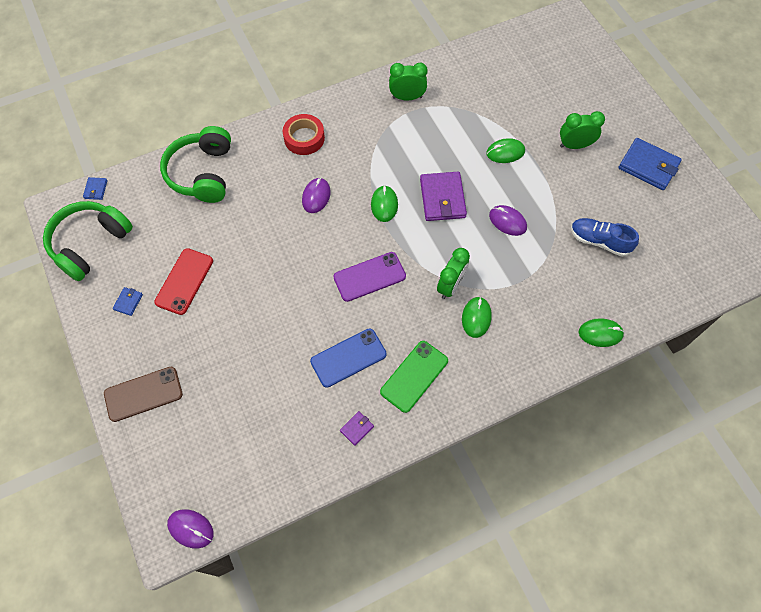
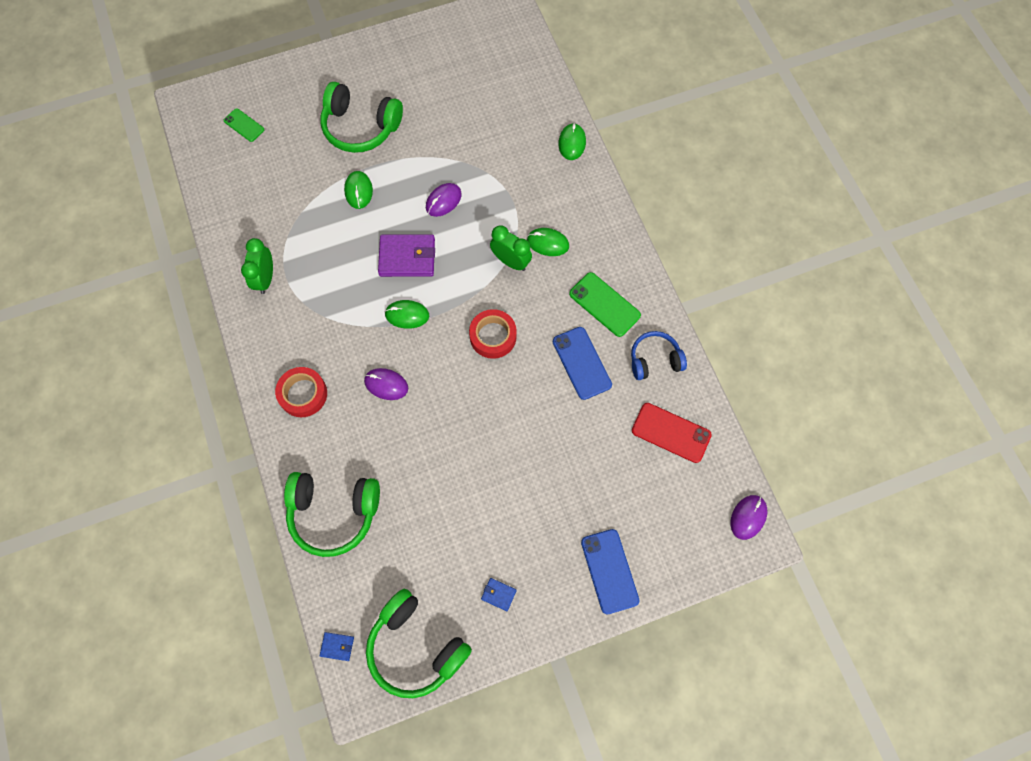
camera: 85 degrees left, 5 degrees up
brown phone [104,367,183,422] -> blue phone [581,529,639,614]
red phone [154,248,213,315] -> red phone moved to [632,403,712,463]
purple phone [333,252,406,302] -> red tape [469,309,517,359]
purple wallet [340,411,374,446] -> blue headphones [631,331,687,380]
green clock [560,111,605,149] -> green headphones [320,82,403,153]
blue shoe [571,218,639,257] -> none
blue wallet [618,138,682,190] -> none
none -> green phone [224,108,264,142]

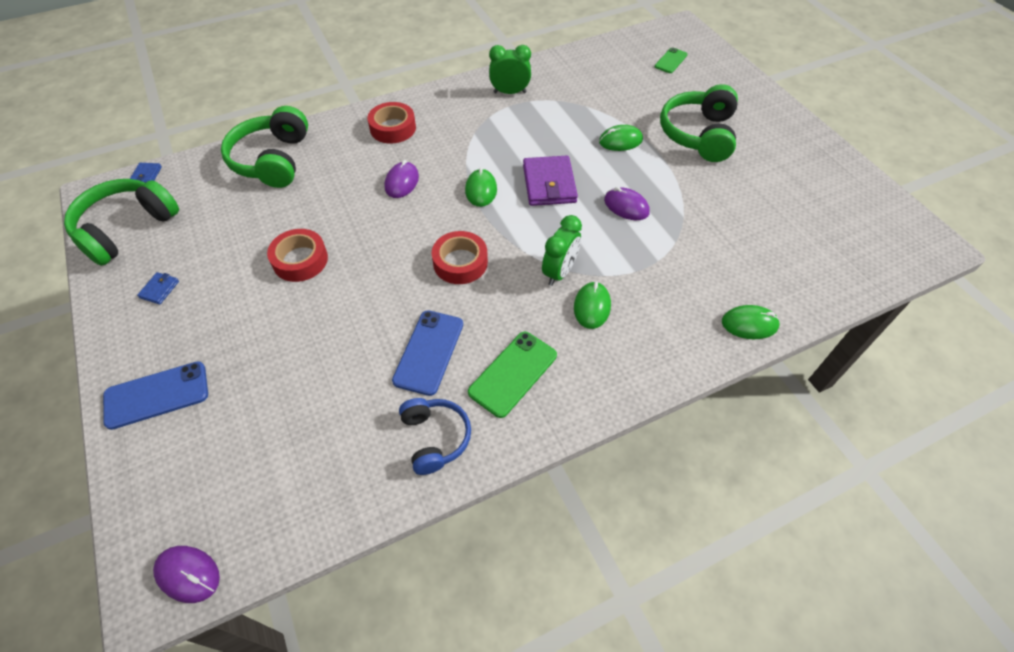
camera: 85 degrees right, 15 degrees down
blue phone [553,327,612,400] -> blue phone turned 45 degrees counterclockwise [392,310,463,396]
red phone [632,403,712,463] -> none
none -> red tape [267,229,328,282]

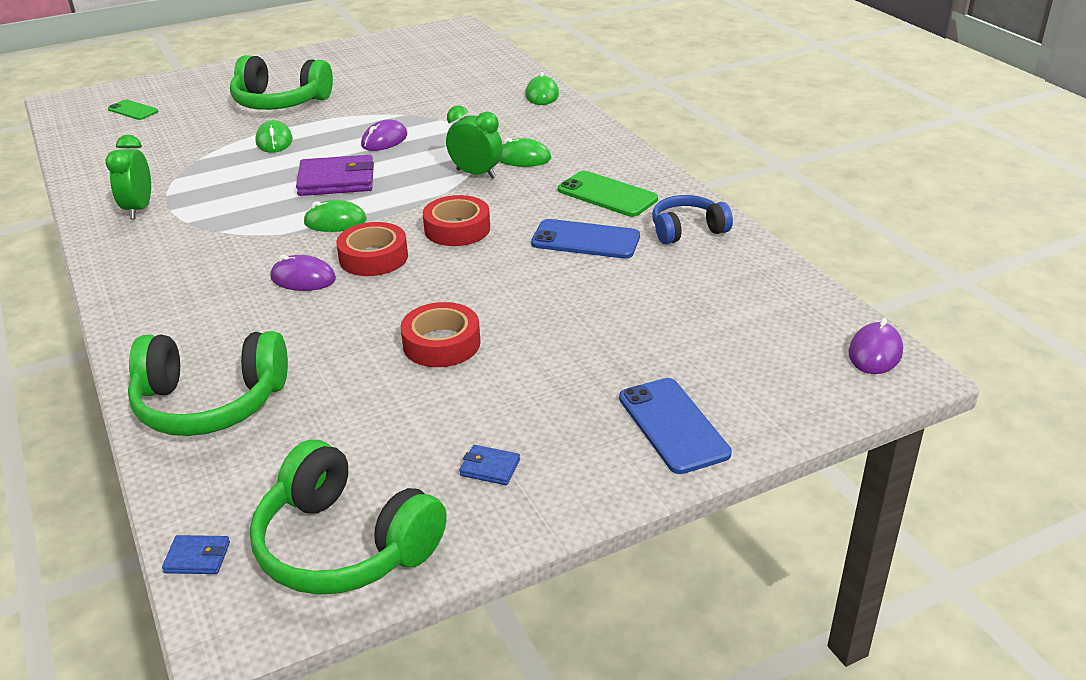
camera: 90 degrees left, 20 degrees down
red tape [367,102,416,144] -> red tape moved to [336,222,408,276]

